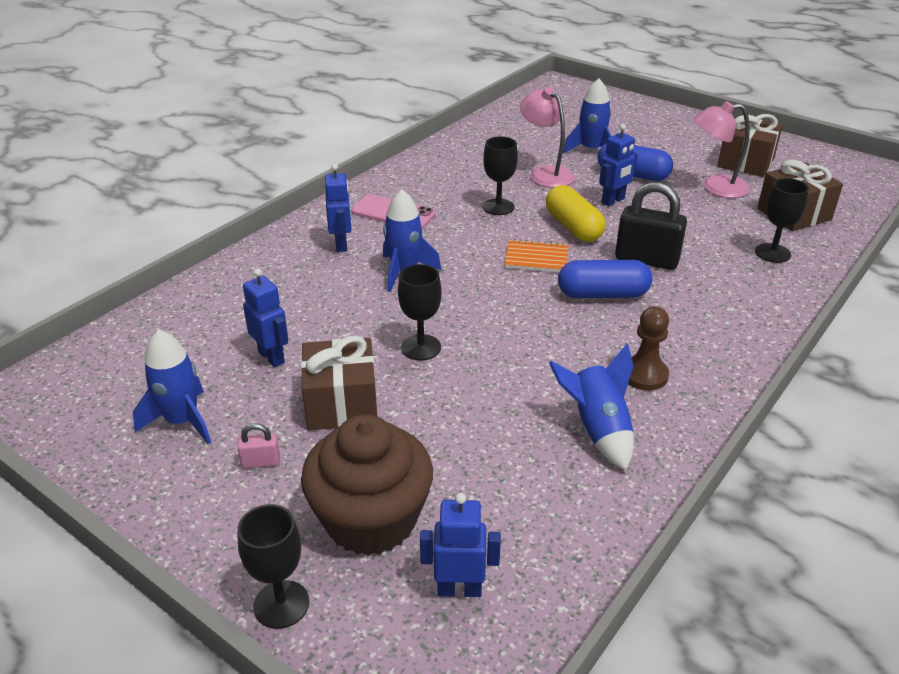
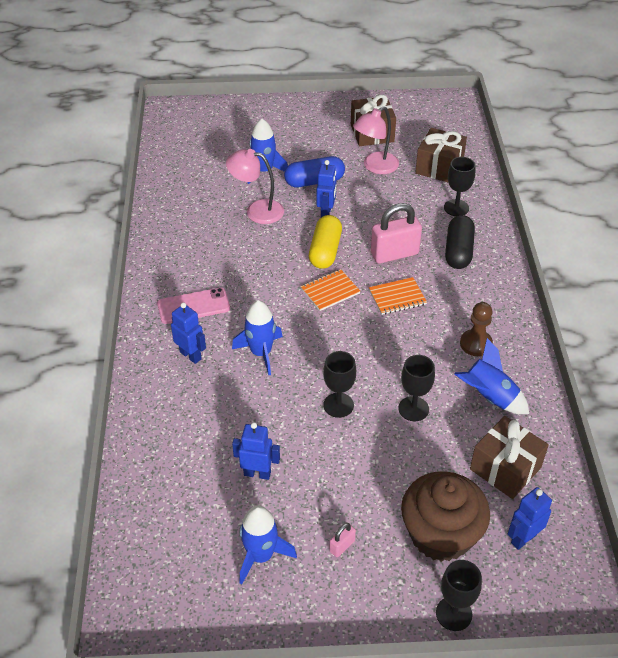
camera: 40 degrees left, 10 degrees up
brown gift [301,336,377,430] -> brown gift moved to [470,416,549,499]
black goblet [483,136,518,215] -> black goblet moved to [398,355,435,421]
yellow capsule [546,185,606,242] -> yellow capsule turned 75 degrees clockwise [309,215,342,269]
blue capsule [558,260,653,298] -> orange notebook [369,277,427,315]
black padlock [615,182,687,270] -> pink padlock [371,203,422,264]
none -> black capsule [445,215,475,269]

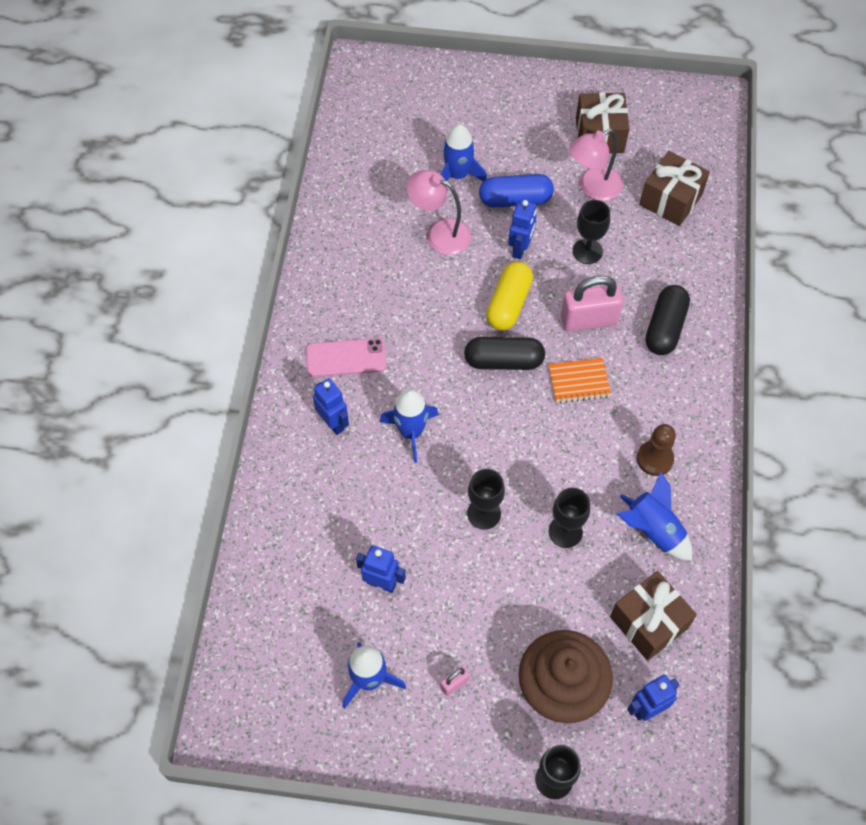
camera: 10 degrees right, 15 degrees up
orange notebook [301,269,360,311] -> black capsule [464,337,545,370]
black goblet [444,157,475,216] -> black goblet moved to [573,200,610,264]

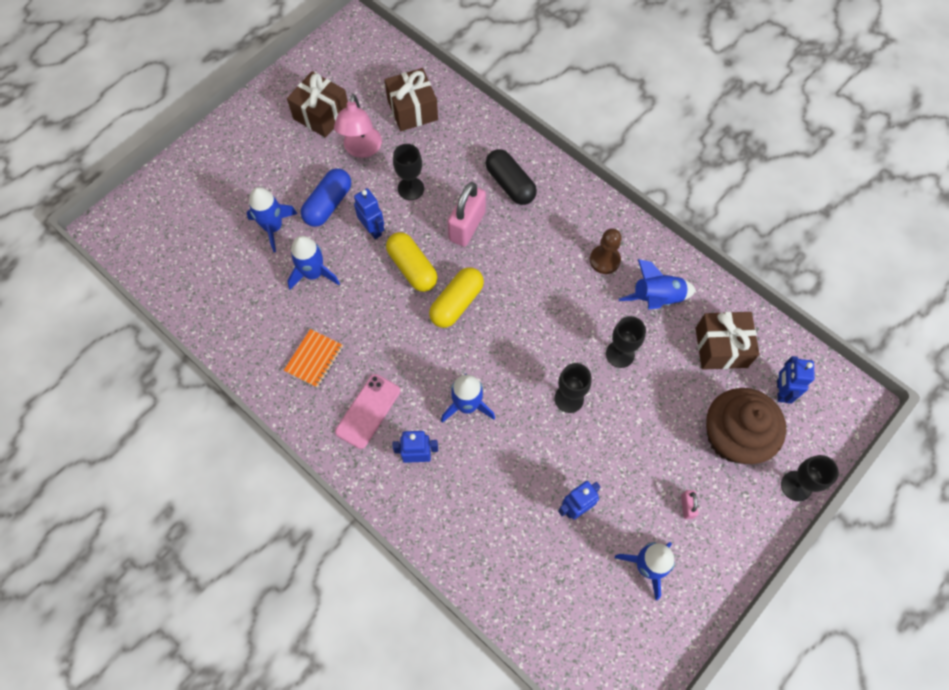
camera: 55 degrees left, 5 degrees up
pink lamp [406,170,471,255] -> blue rocket [287,236,340,290]
black capsule [464,337,545,370] -> yellow capsule [429,267,484,328]
orange notebook [548,358,611,403] -> orange notebook moved to [284,329,343,388]

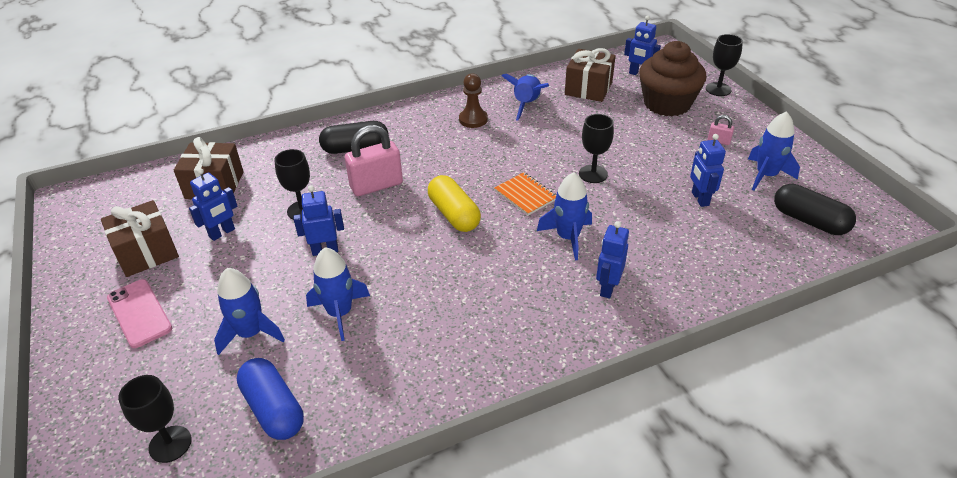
camera: 65 degrees left, 25 degrees down
orange notebook [284,329,343,388] -> orange notebook moved to [495,172,556,216]
blue capsule [301,168,351,227] -> blue capsule moved to [237,358,304,440]
pink lamp [334,94,382,158] -> blue robot [189,168,237,241]
pink phone [335,374,401,449] -> pink phone moved to [107,279,172,348]
yellow capsule [386,232,438,292] -> none
pink padlock [448,182,486,247] -> pink padlock turned 75 degrees counterclockwise [345,125,403,196]
black goblet [606,316,646,368] -> black goblet moved to [118,375,192,463]
none -> black capsule [774,184,856,235]

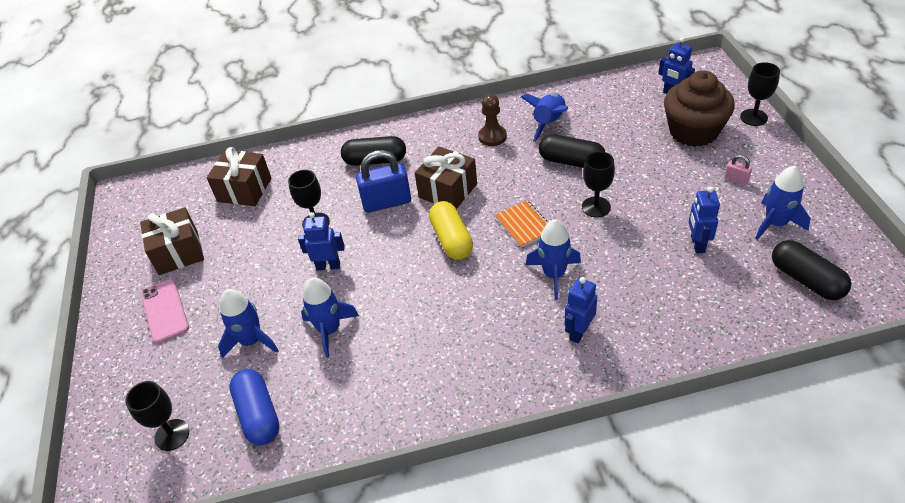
camera: 15 degrees right, 5 degrees up
blue robot [189,168,237,241] -> none
pink padlock [345,125,403,196] -> blue padlock [356,150,411,213]
brown gift [565,48,616,102] -> brown gift moved to [415,146,477,209]
none -> black capsule [539,134,605,168]

